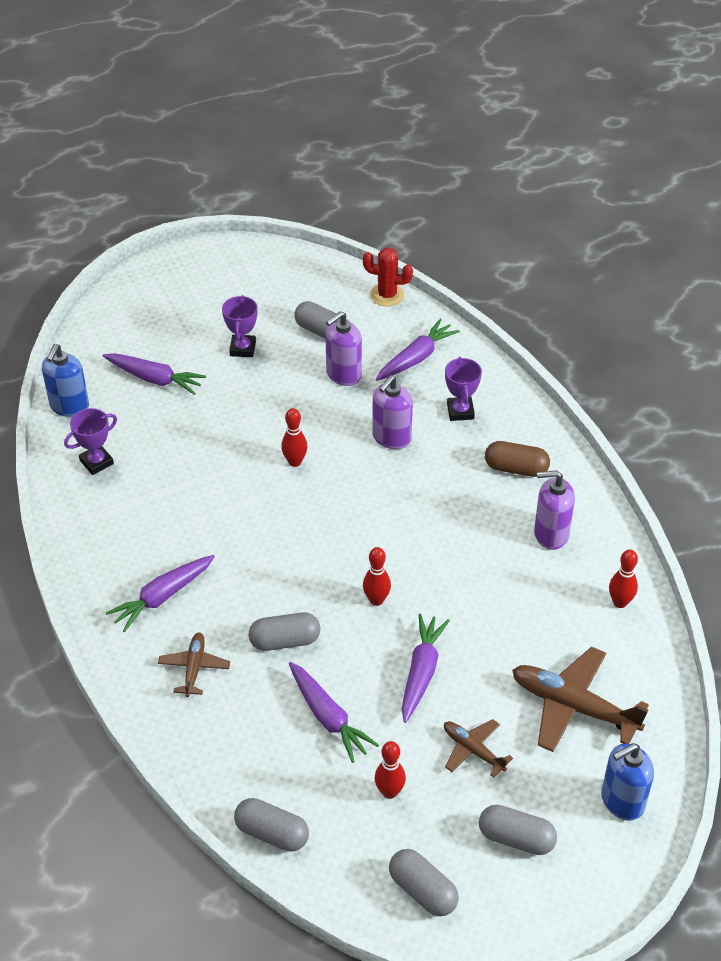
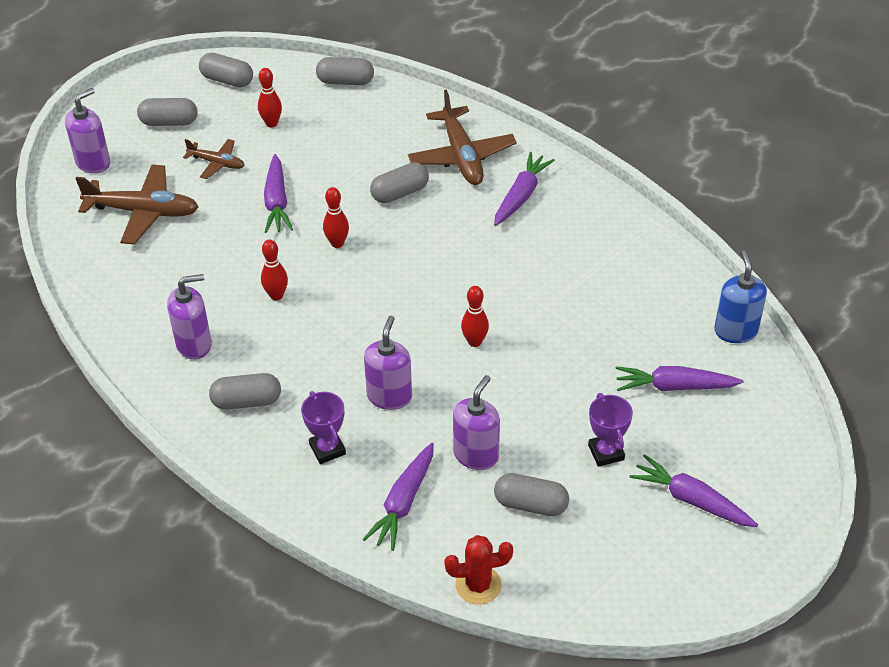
camera: 160 degrees right, 0 degrees up
purple trophy [64,408,117,475] -> none
brown plane [158,632,230,697] -> brown plane [408,90,517,185], size x1.80
purple carrot [289,662,379,763] -> purple carrot moved to [629,454,758,527]
brown capsule [485,441,550,477] -> grey capsule [209,373,281,410]
blue soap dispenser [601,743,654,821] -> purple soap dispenser [65,88,110,174]
red bowling pin [609,550,638,608] -> red bowling pin moved to [261,240,288,301]

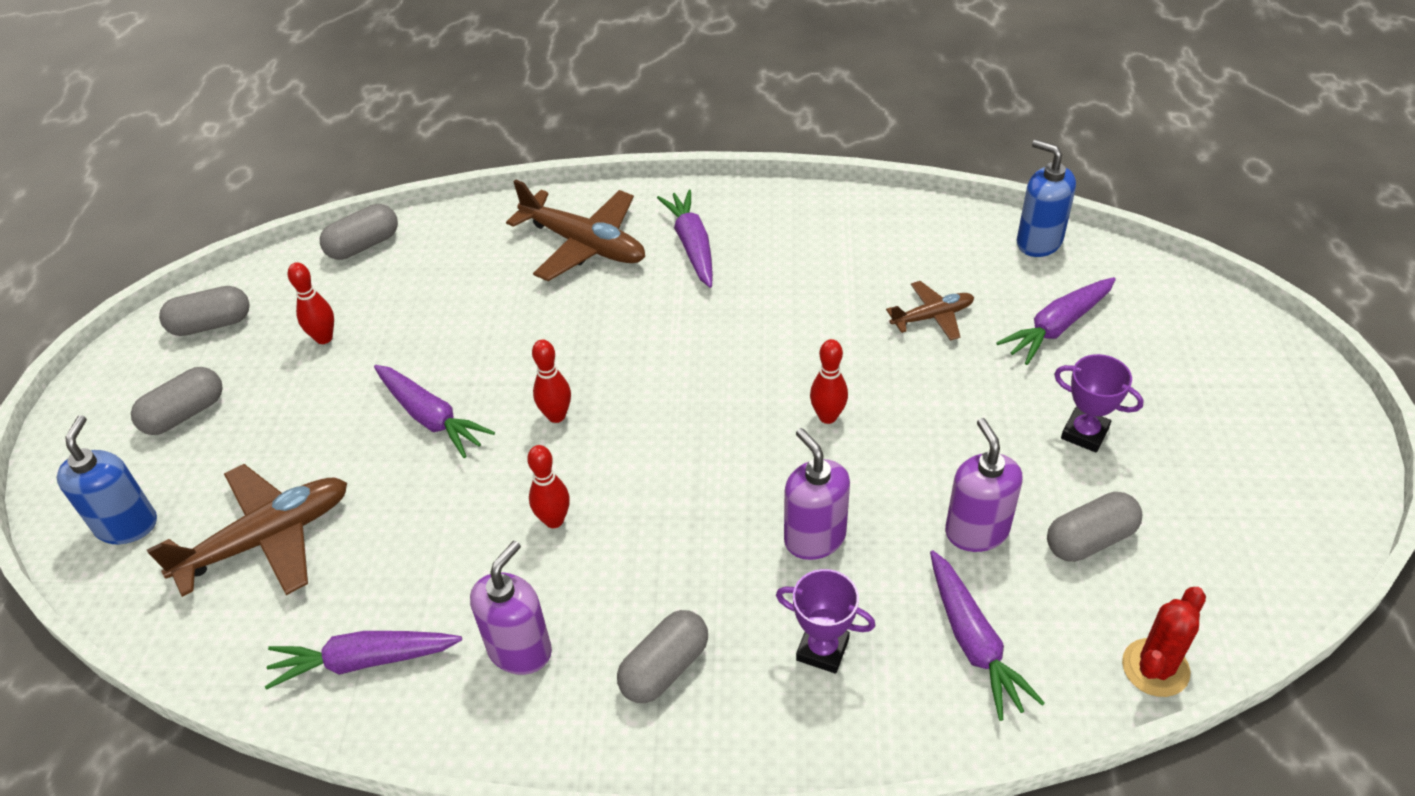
camera: 40 degrees left, 0 degrees up
purple soap dispenser [65,88,110,174] -> blue soap dispenser [57,415,157,544]
brown plane [183,139,245,179] -> brown plane moved to [886,281,974,341]
grey capsule [370,162,429,203] -> none
purple carrot [629,454,758,527] -> purple carrot moved to [265,631,462,690]

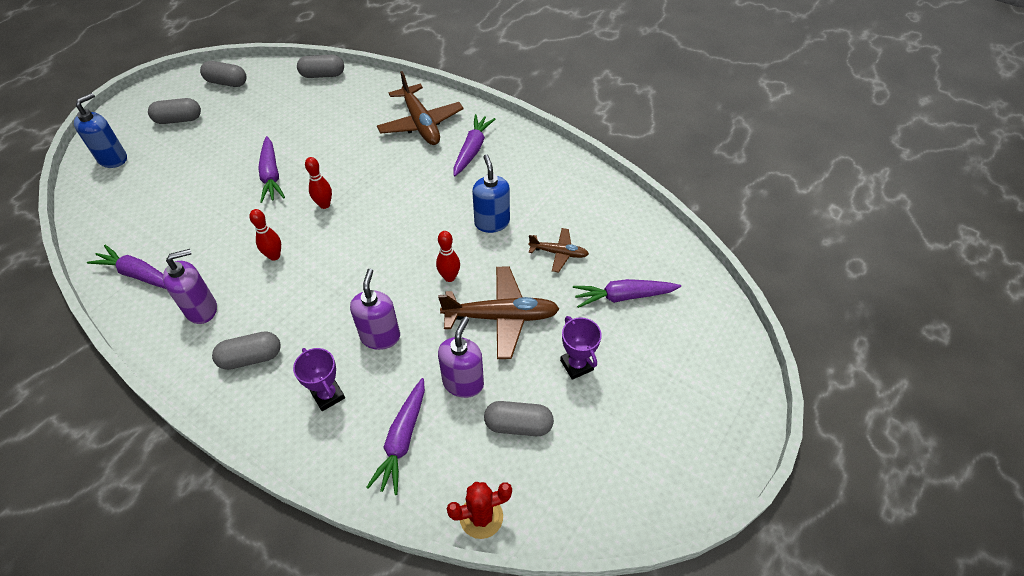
camera: 30 degrees right, 5 degrees up
brown plane [147,464,347,597] -> brown plane moved to [438,267,560,359]
red bowling pin [288,262,334,344] -> none
blue soap dispenser [1017,139,1076,257] -> blue soap dispenser moved to [472,154,510,233]

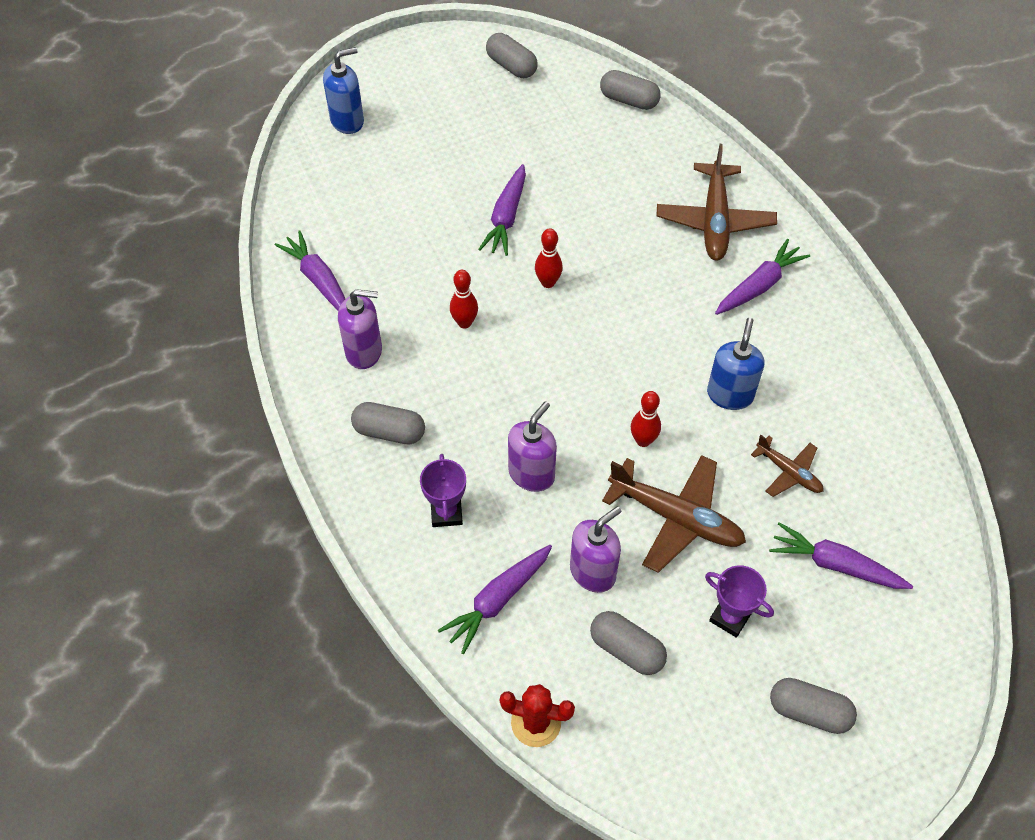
camera: 30 degrees right, 5 degrees up
grey capsule [148,98,201,124] -> grey capsule moved to [770,678,857,734]
purple trophy [560,316,602,380] -> purple trophy turned 60 degrees counterclockwise [705,565,774,638]

